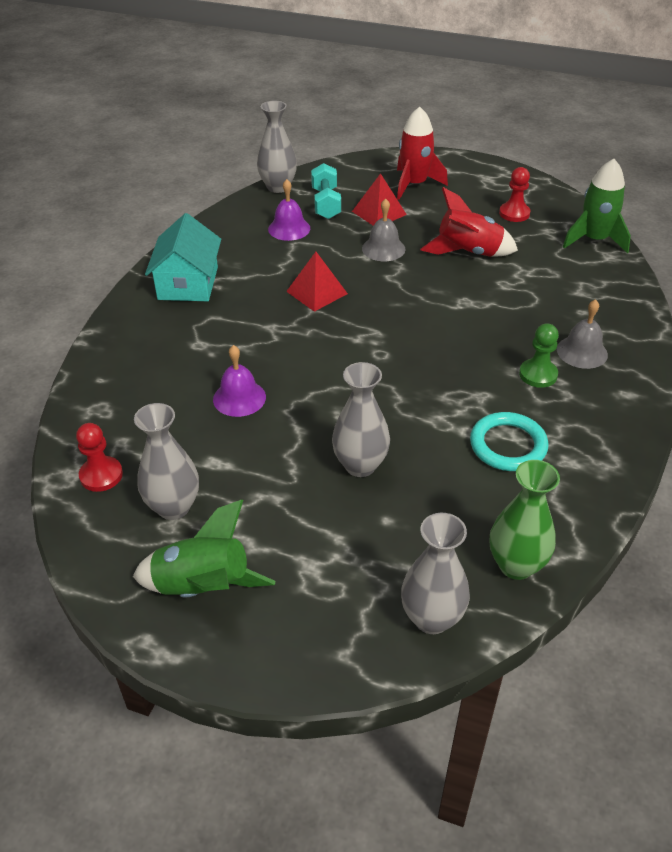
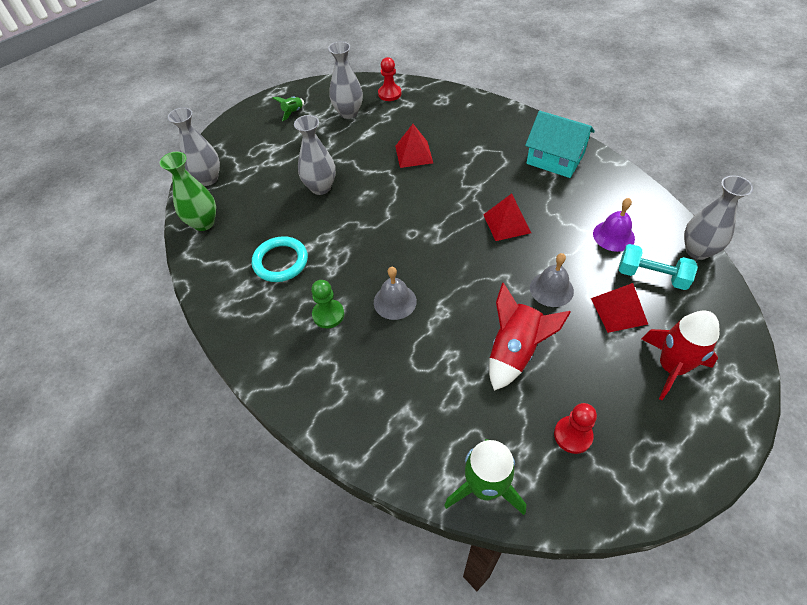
camera: 120 degrees right, 10 degrees up
green rocket [133,500,275,597] -> green rocket [272,96,304,121], size x0.50
purple bell [213,345,266,417] -> red pyramid [395,124,433,168]
grey bell [557,299,608,369] -> grey bell moved to [374,267,417,320]

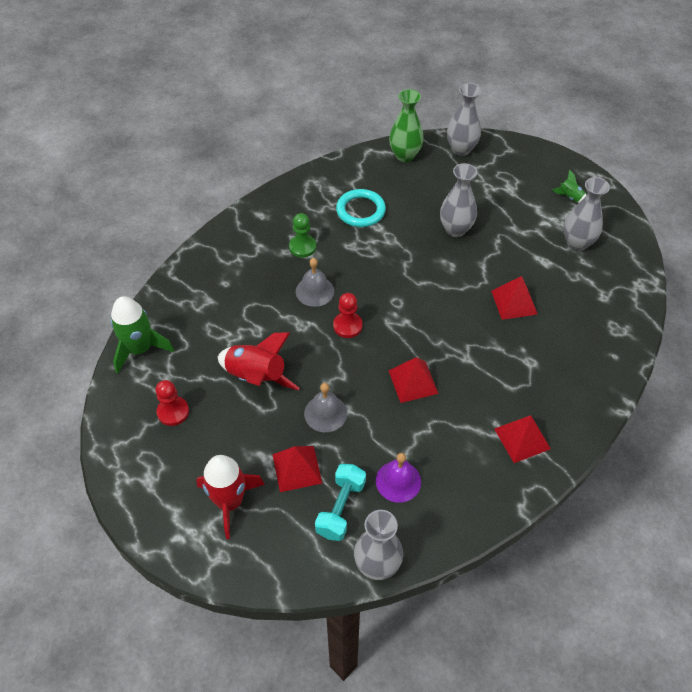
camera: 85 degrees right, 0 degrees up
red pawn [378,57,401,101] -> red pawn moved to [333,293,363,338]
turquoise house [525,111,595,178] -> red pyramid [494,415,551,463]

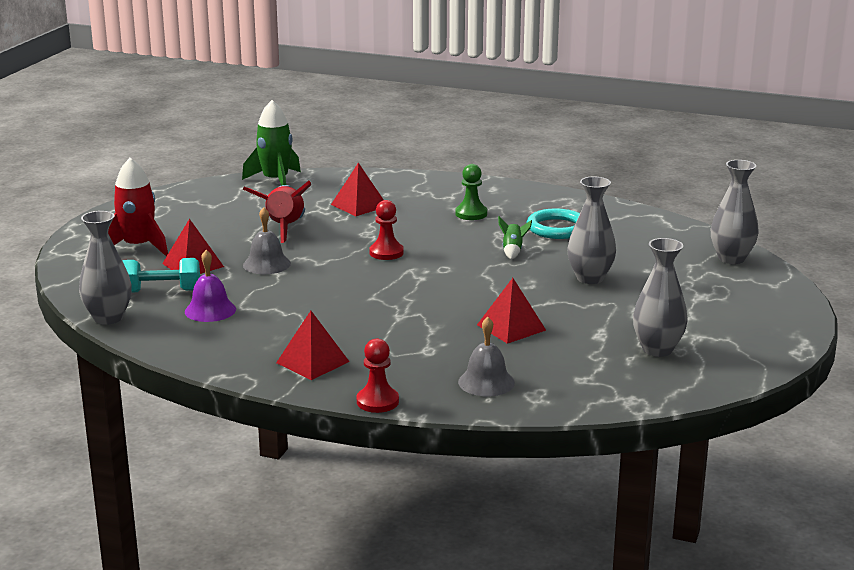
camera: 65 degrees right, 30 degrees down
red pawn [156,380,189,426] -> red pawn moved to [357,339,399,413]
grey bell [296,258,334,307] -> grey bell moved to [458,317,515,396]
red pyramid [388,357,439,403] -> red pyramid moved to [331,163,383,216]
green vase [389,89,424,162] -> none
green rocket [552,169,586,203] -> green rocket moved to [498,216,532,259]

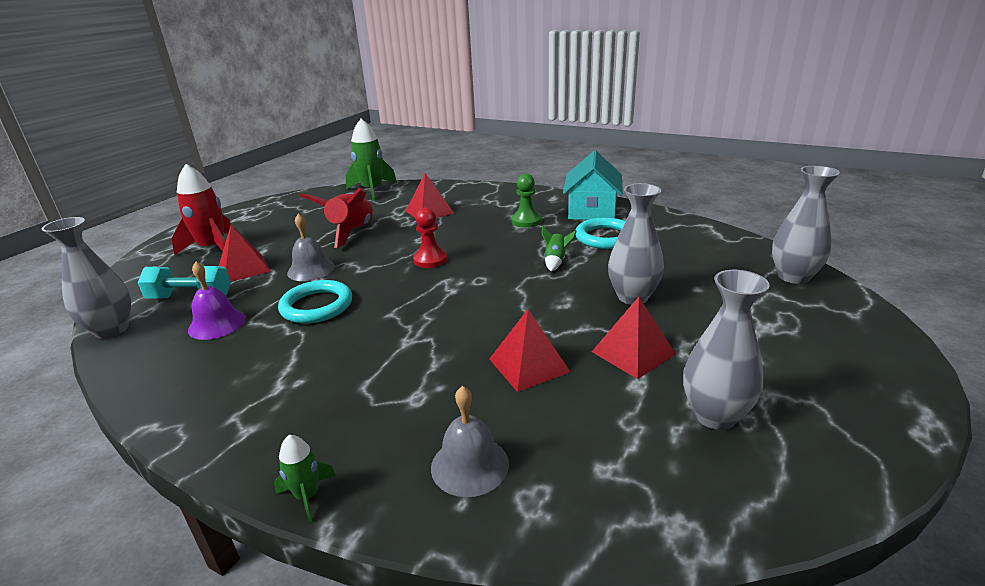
camera: 10 degrees right, 5 degrees up
red pyramid [276,311,350,380] -> red pyramid moved to [592,297,676,379]
red pawn [357,339,399,413] -> green rocket [274,435,336,523]
none -> turquoise ring [278,280,352,323]
none -> turquoise house [563,150,623,220]

